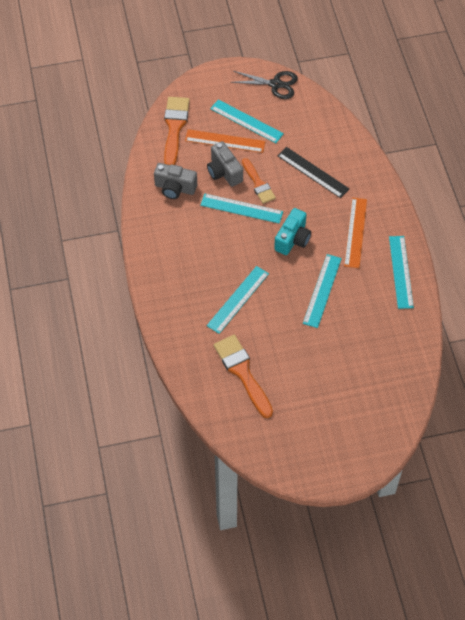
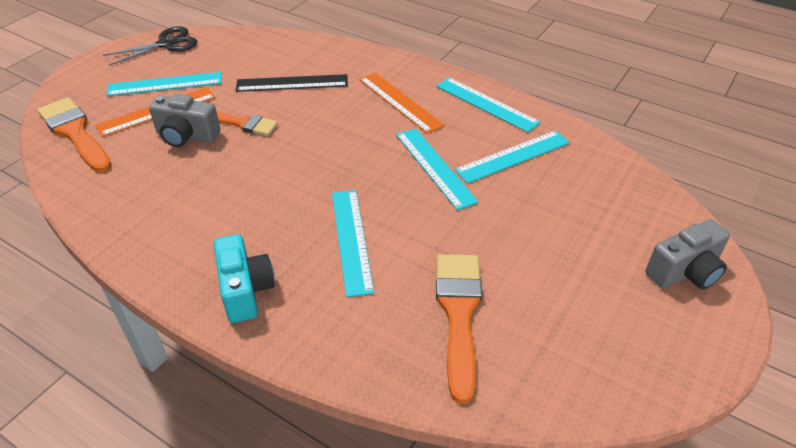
camera: 45 degrees left, 15 degrees down
grey camera [154,163,197,199] -> grey camera moved to [645,219,730,290]
turquoise ruler [200,193,283,224] -> turquoise ruler moved to [454,131,570,184]
orange brush [214,335,273,418] -> orange brush turned 75 degrees clockwise [436,254,482,404]
turquoise camera [274,208,311,255] -> turquoise camera moved to [214,234,275,323]

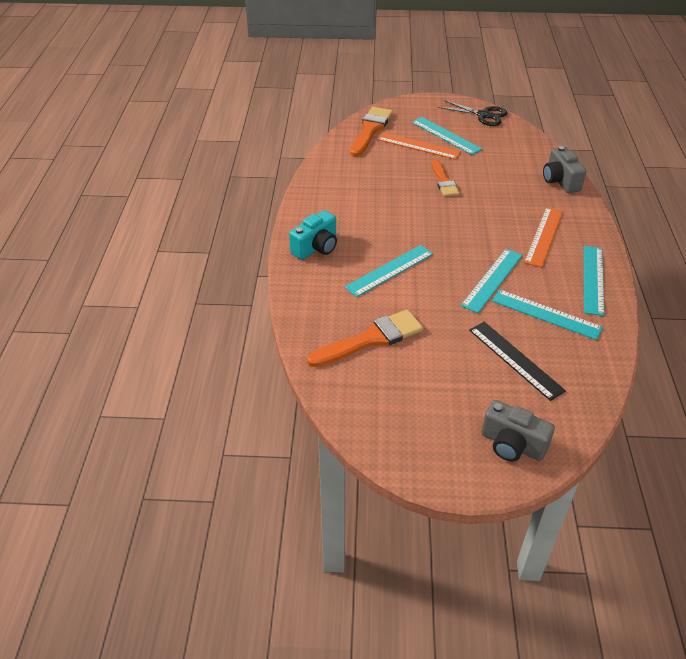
camera: 60 degrees right, 0 degrees up
grey camera [149,94,221,147] -> grey camera moved to [543,146,586,193]
black ruler [236,74,348,92] -> black ruler moved to [469,322,566,401]

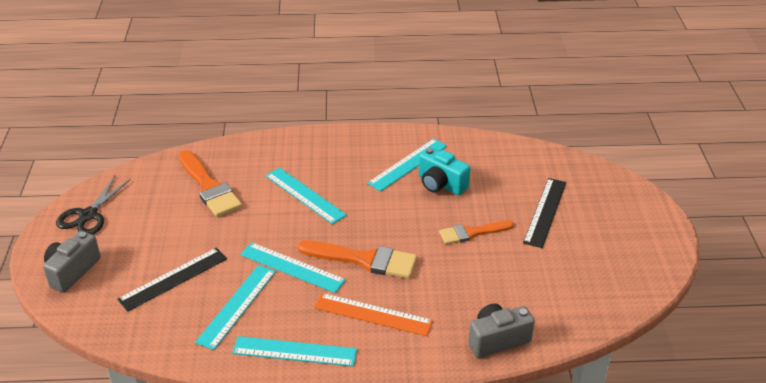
camera: 85 degrees right, 5 degrees down
turquoise camera [289,210,337,260] -> turquoise camera moved to [419,147,471,195]
orange brush [350,107,393,157] -> orange brush moved to [297,240,417,279]
orange ruler [377,132,461,160] -> black ruler [523,178,566,248]
turquoise ruler [412,117,482,155] -> turquoise ruler moved to [367,139,447,192]
black scissors [438,100,508,126] -> black scissors moved to [56,176,131,234]

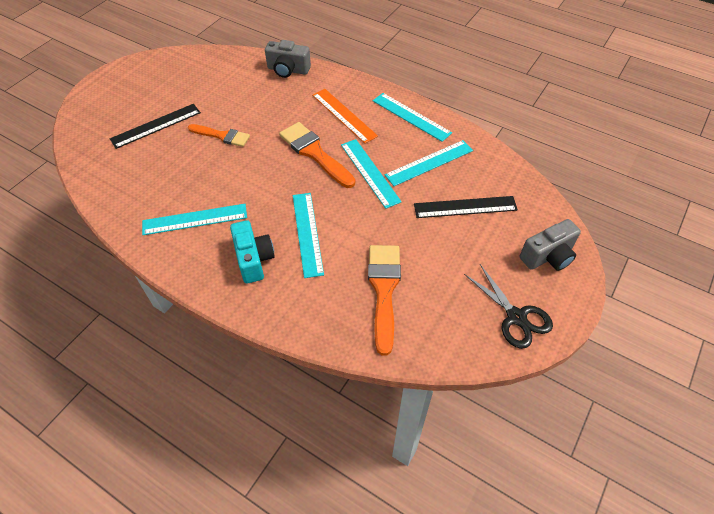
camera: 145 degrees left, 15 degrees up
black scissors [56,176,131,234] -> black scissors turned 90 degrees clockwise [464,264,553,349]
turquoise camera [419,147,471,195] -> turquoise camera moved to [230,220,275,283]

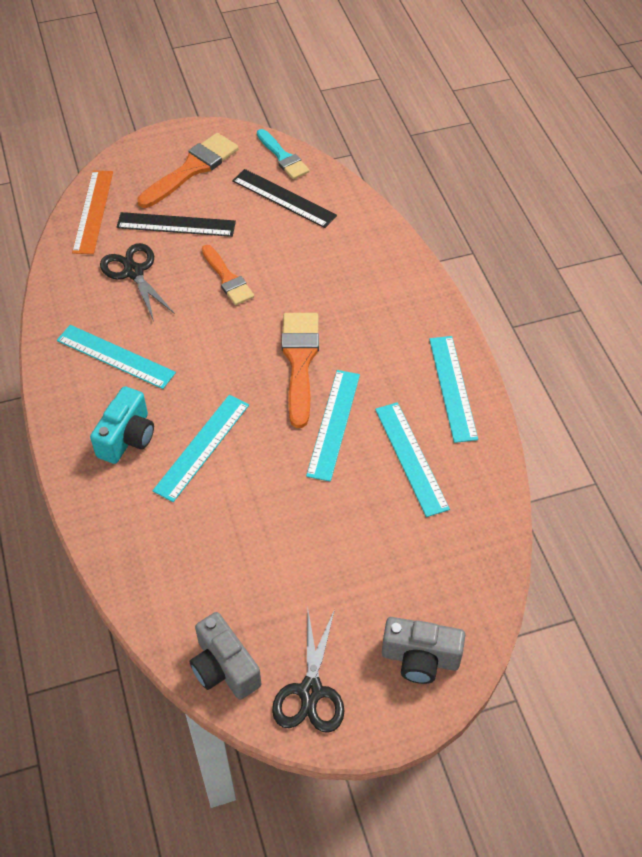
camera: 40 degrees right, 0 degrees up
grey camera [265,40,311,78] -> grey camera moved to [190,612,261,700]
orange ruler [312,89,378,143] -> orange ruler moved to [72,170,113,254]
orange brush [368,245,401,356] -> orange brush moved to [137,133,239,208]
turquoise ruler [385,140,473,186] -> turquoise ruler turned 60 degrees clockwise [375,402,450,517]
black ruler [414,196,518,218] -> black ruler moved to [232,169,337,228]
none -> black scissors [100,243,175,321]
none -> turquoise brush [257,129,310,179]

